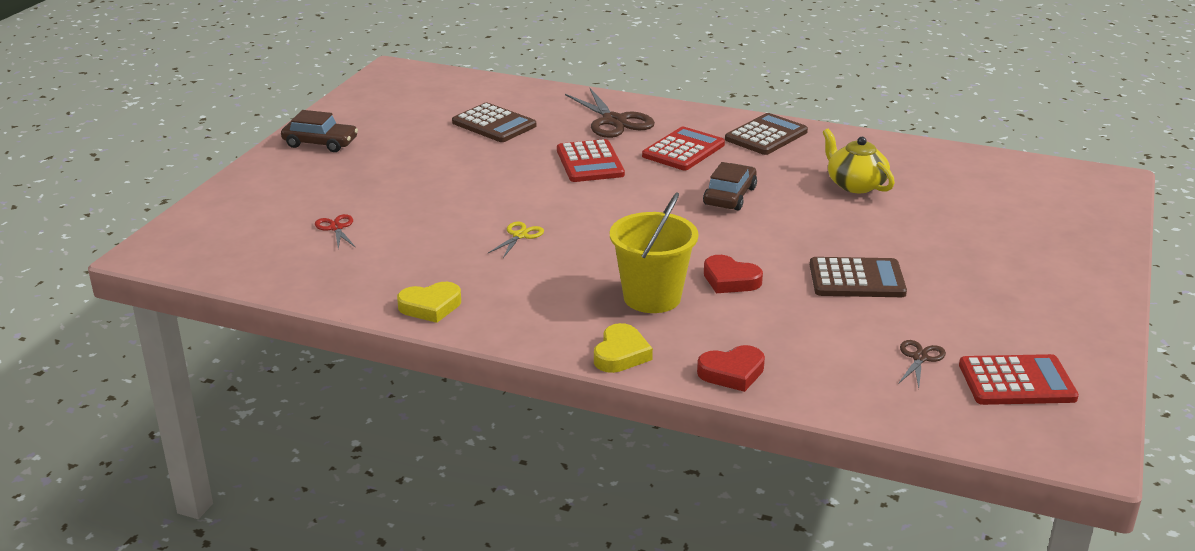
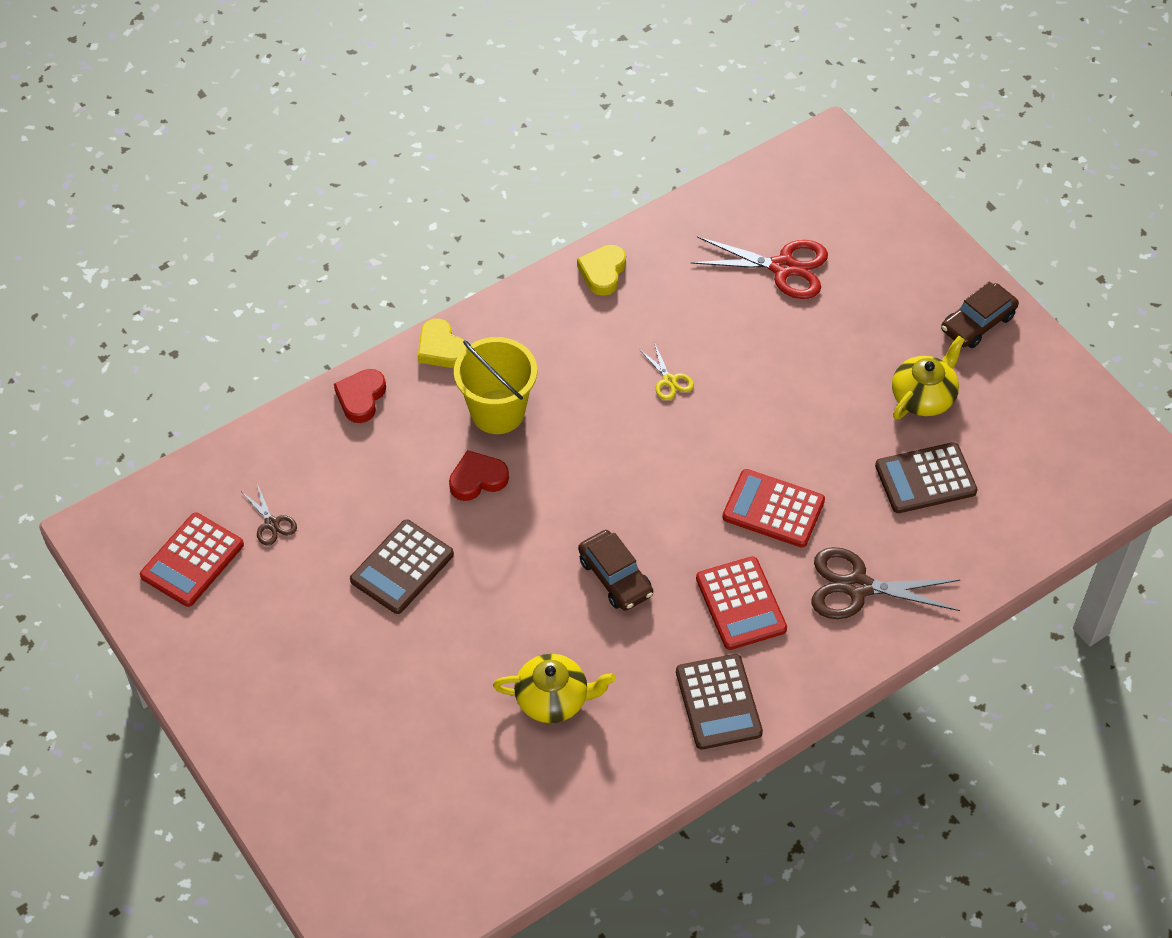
camera: 125 degrees right, 25 degrees up
red scissors [315,214,356,249] -> red scissors [691,236,828,299], size x1.97
none -> yellow teapot [892,336,965,420]

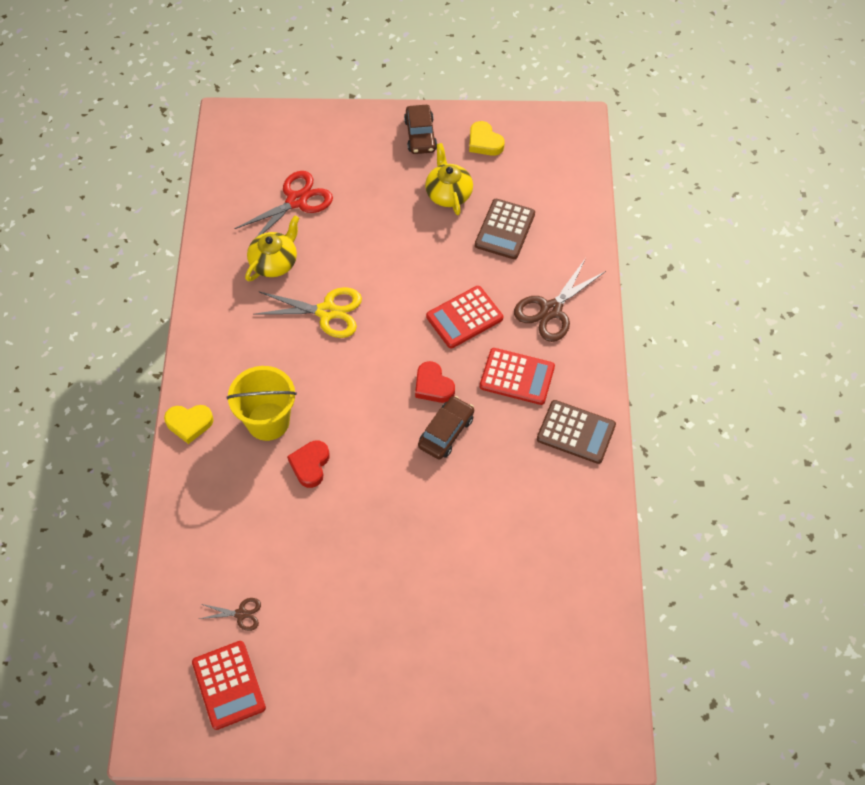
camera: 55 degrees left, 5 degrees up
red heart [334,369,386,423] -> red heart moved to [415,361,455,403]
brown calculator [350,519,454,614] -> none
yellow teapot [493,654,616,723] -> yellow teapot moved to [245,215,299,281]
yellow heart [577,245,626,296] -> yellow heart moved to [469,121,505,156]
brown car [578,530,653,611] -> brown car turned 60 degrees counterclockwise [418,396,474,460]
yellow scissors [639,342,694,400] -> yellow scissors [253,287,362,338], size x1.97

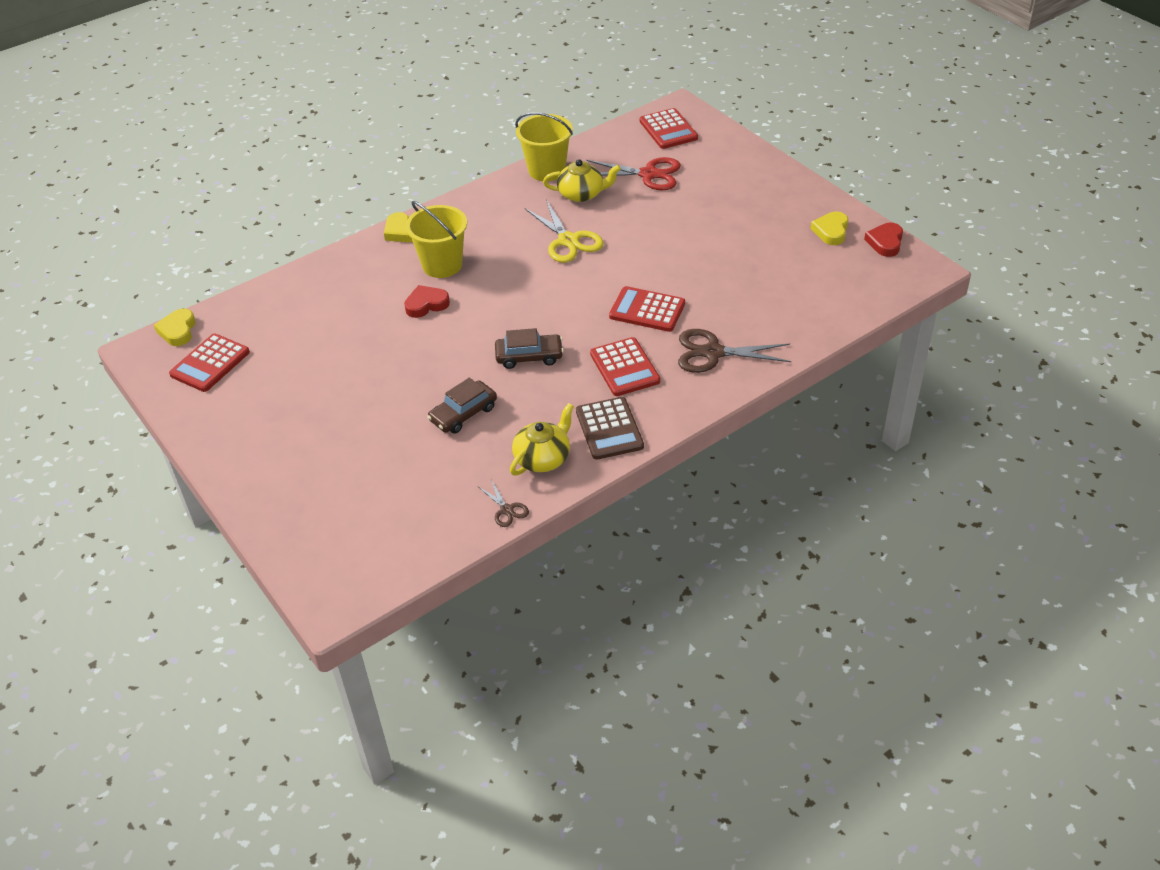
camera: 55 degrees right, 15 degrees down
brown scissors [199,598,261,631] -> brown scissors moved to [479,480,529,527]
brown car [404,105,437,154] -> brown car moved to [427,378,497,434]
red heart [415,361,455,403] -> red heart moved to [864,223,903,257]
yellow teapot [425,143,473,215] -> yellow teapot moved to [510,403,574,476]
brown calculator [475,199,535,259] -> none
none -> yellow heart [154,308,196,346]
none -> yellow bucket [515,112,573,181]
none -> red calculator [640,108,698,149]

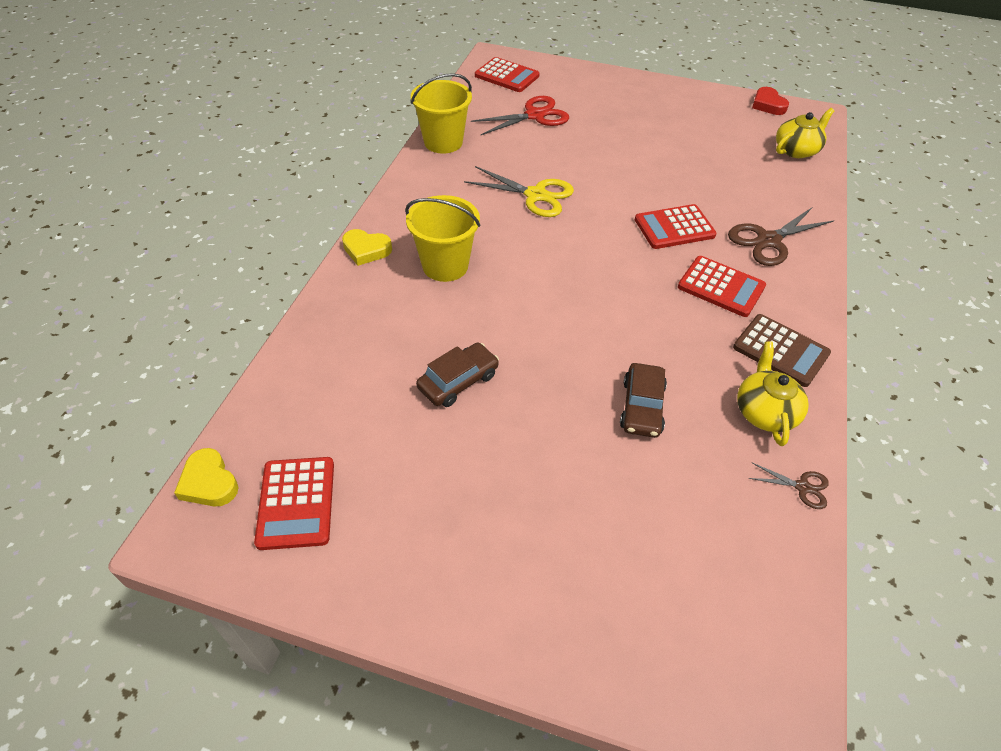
camera: 40 degrees left, 5 degrees up
red heart [404,285,450,318] -> none
brown car [495,328,564,369] -> brown car moved to [416,342,499,407]
yellow teapot [543,159,621,202] -> yellow teapot moved to [776,108,834,158]
yellow heart [810,212,848,245] -> none

